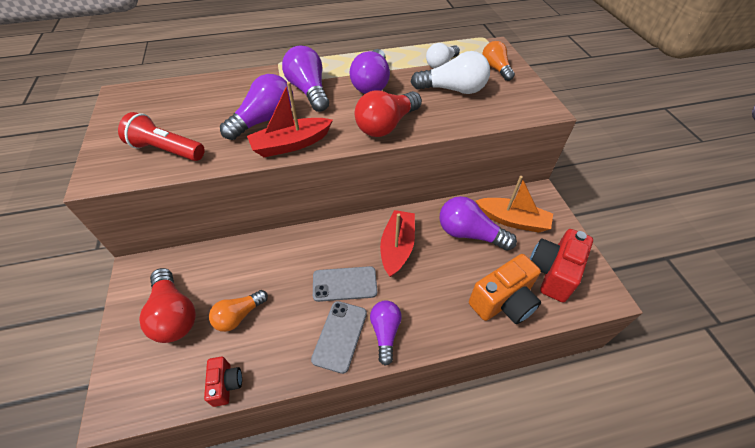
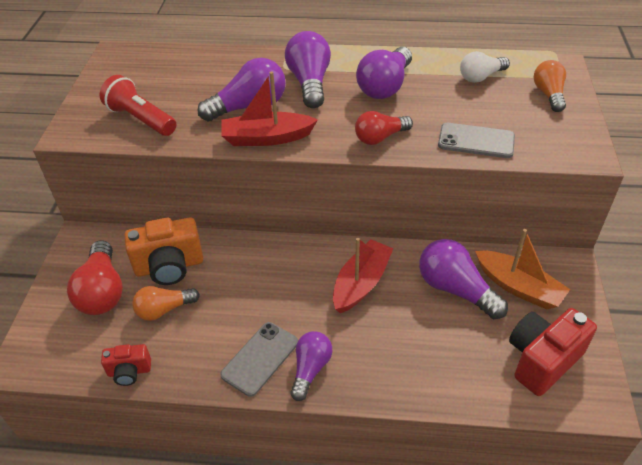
camera: 20 degrees right, 5 degrees down
red camera [204,357,242,407] -> red camera turned 75 degrees clockwise [101,344,151,386]
grey phone [313,266,377,302] -> grey phone moved to [438,123,515,158]
red light bulb [355,90,422,137] -> red light bulb [355,111,413,145], size x0.65
white light bulb [411,51,490,94] -> none
orange camera [469,254,541,324] -> orange camera moved to [125,217,203,285]

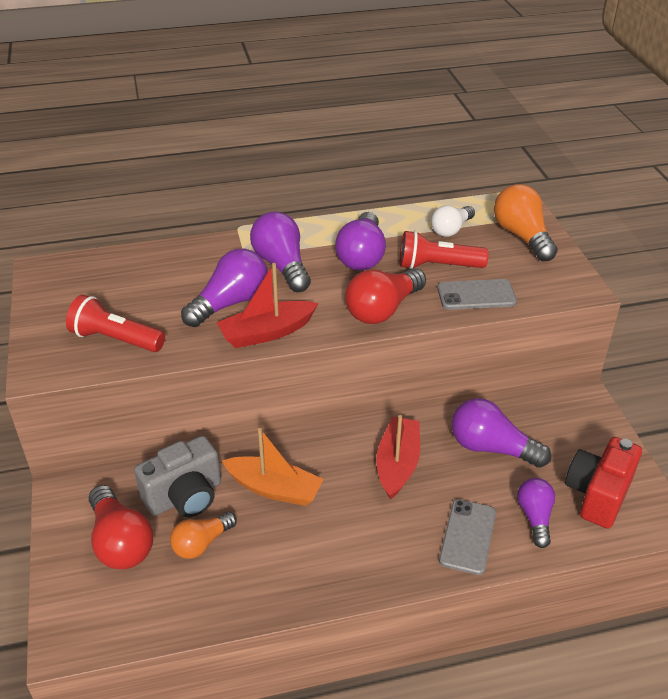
camera: 20 degrees left, 5 degrees down
red camera [101,344,151,386] -> none
orange camera [125,217,203,285] -> grey camera [134,436,221,517]
grey phone [220,322,298,397] -> grey phone moved to [439,499,496,575]
purple light bulb [290,331,332,401] -> purple light bulb moved to [517,478,555,548]
red light bulb [355,111,413,145] -> red light bulb [345,268,426,324], size x1.54
orange boat [475,229,570,309] -> orange boat moved to [222,428,324,506]
orange light bulb [534,60,566,112] -> orange light bulb [494,184,558,261], size x1.54
none -> red flashlight [400,230,489,269]

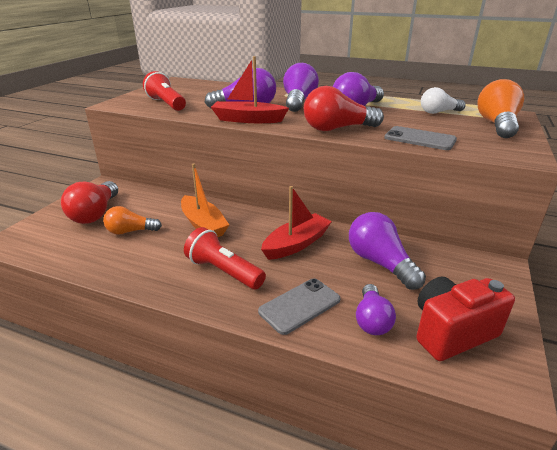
camera: 35 degrees right, 10 degrees down
grey camera [134,436,221,517] -> none
red flashlight [400,230,489,269] -> red flashlight moved to [184,227,266,289]
purple light bulb [517,478,555,548] -> purple light bulb turned 150 degrees clockwise [356,284,396,335]

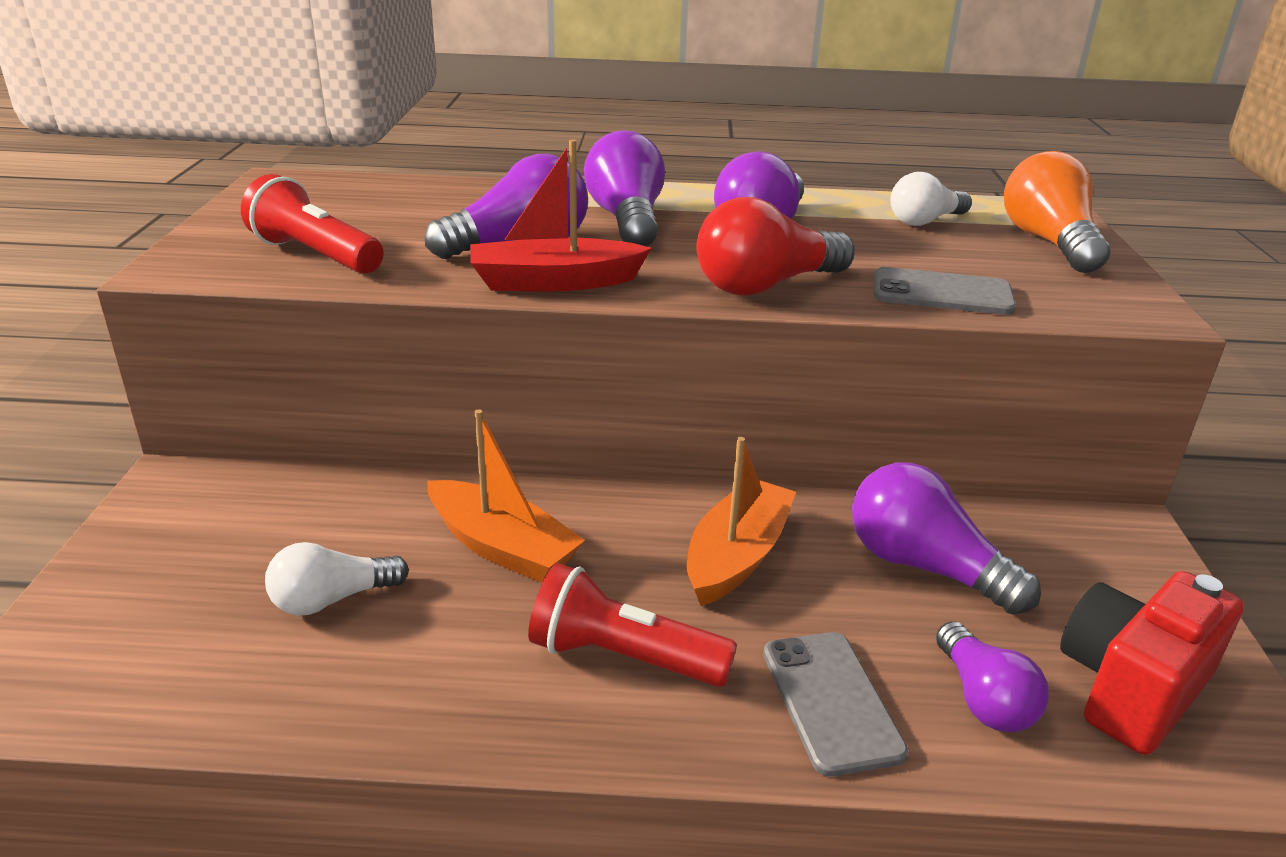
camera: 20 degrees left, 0 degrees up
red light bulb [61,181,118,224] -> none
orange light bulb [103,206,162,235] -> white light bulb [265,542,409,616]
grey phone [258,278,340,335] -> grey phone turned 45 degrees counterclockwise [763,632,908,777]
red boat [261,186,332,260] -> orange boat [687,437,796,606]

